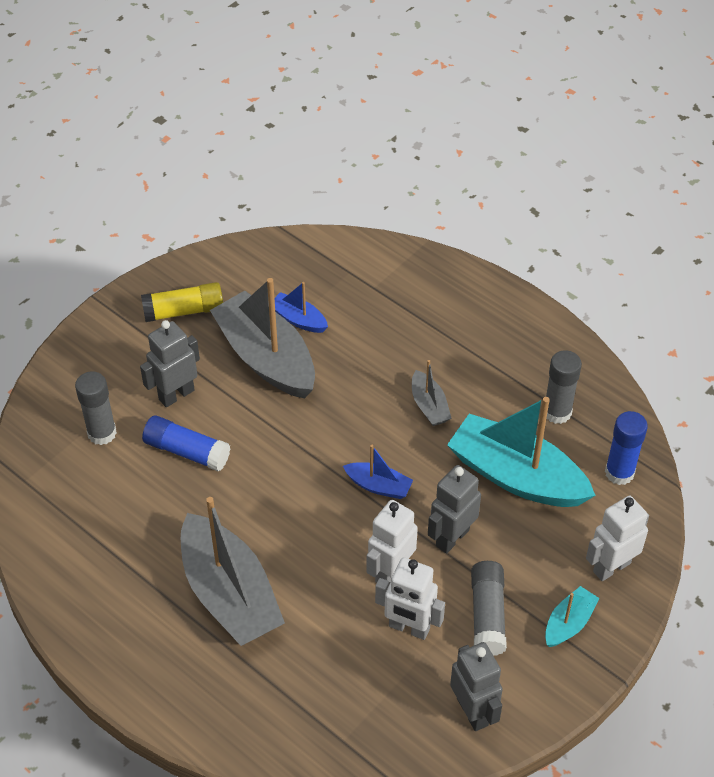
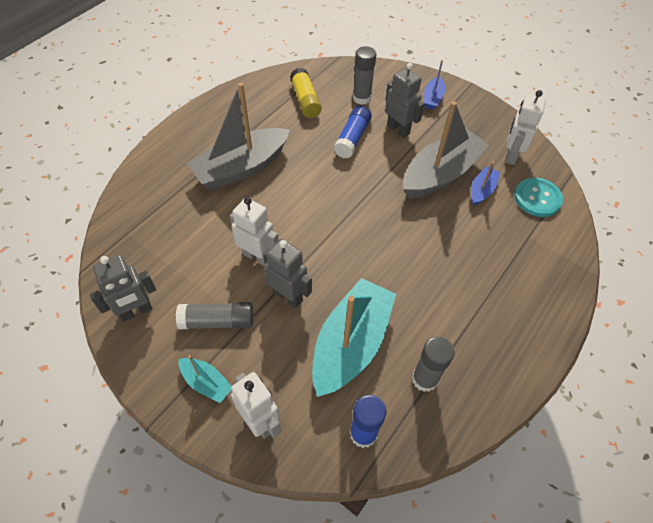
camera: 85 degrees right, 5 degrees up
yellow glue stick [141,282,223,322] -> yellow glue stick moved to [290,68,322,118]
blue boat [343,445,413,499] -> blue boat moved to [423,60,445,110]
white robot [375,557,445,640] -> white robot moved to [505,90,546,165]
grey boat [412,360,452,426] -> none
none -> turquoise button [514,178,563,217]

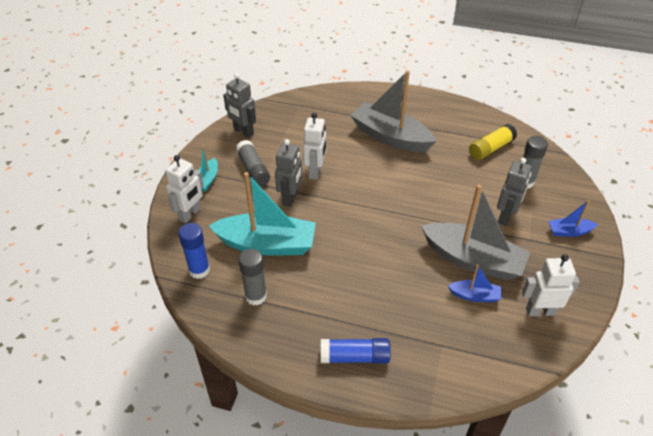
camera: 70 degrees right, 10 degrees down
blue glue stick [334,105,371,159] -> blue glue stick moved to [321,338,391,363]
turquoise button [514,178,563,217] -> none

